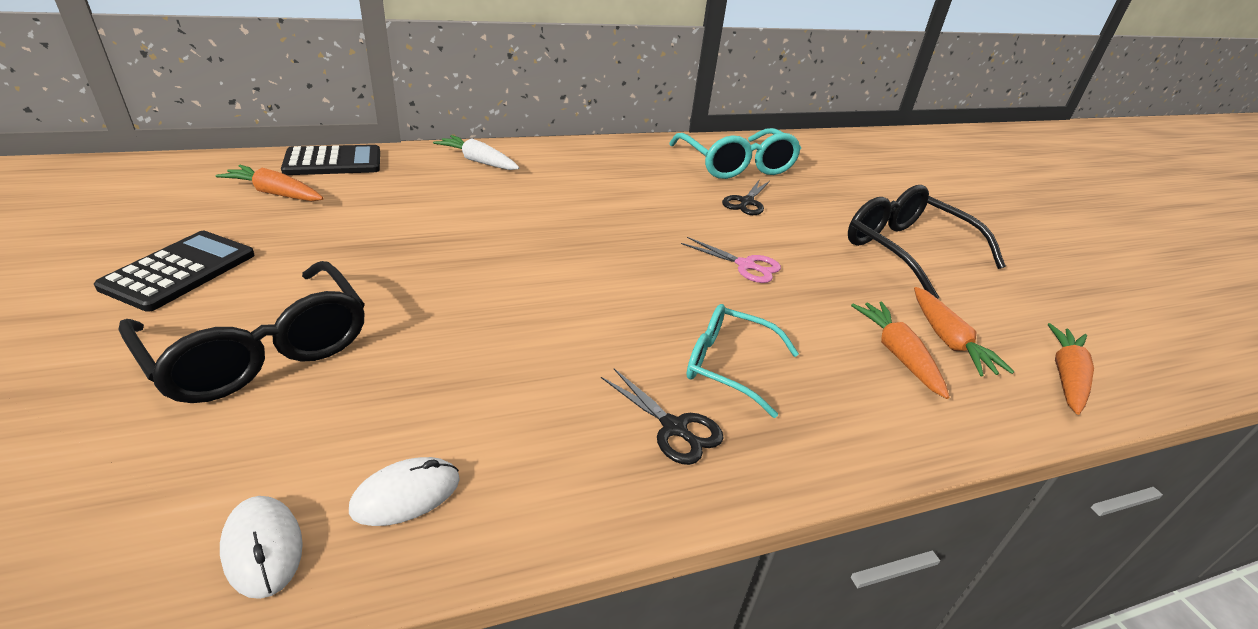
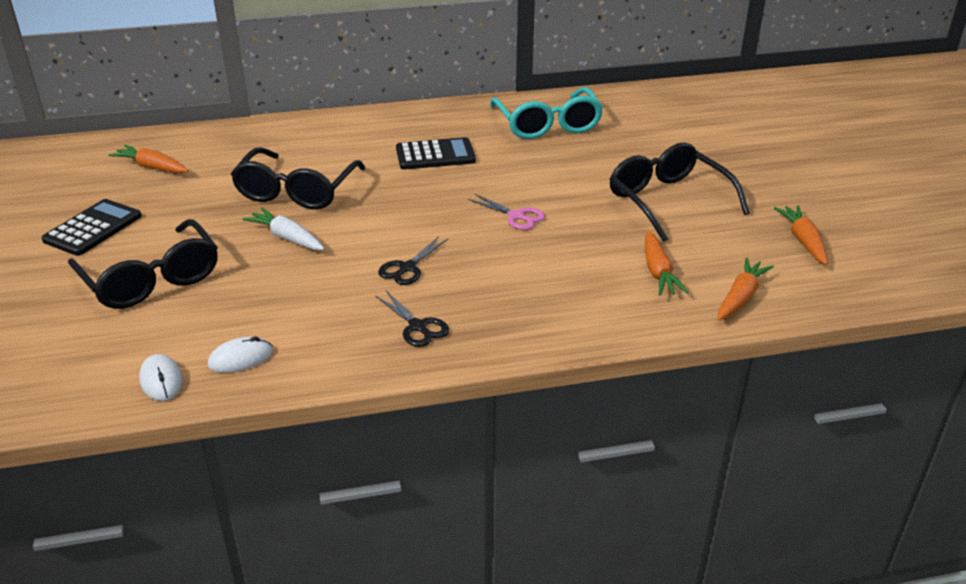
camera: 10 degrees right, 0 degrees up
black calculator [281,145,380,175] -> black calculator moved to [396,137,476,170]
white carrot [433,135,520,170] -> white carrot moved to [242,208,324,250]
turquoise glasses [687,304,799,418] -> none
black scissors [722,179,770,215] -> black scissors moved to [378,236,448,285]
orange carrot [851,301,949,399] -> orange carrot moved to [774,205,828,265]
none -> black glasses [231,148,365,209]

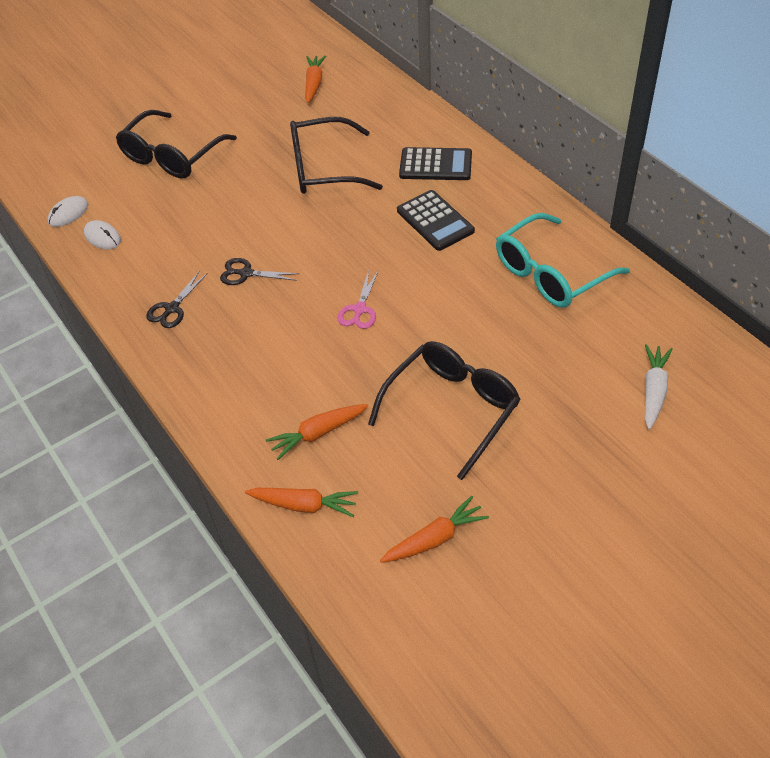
camera: 70 degrees right, 15 degrees up
black calculator [41,199,142,256] -> black calculator moved to [399,147,472,180]
white carrot [242,208,324,250] -> white carrot moved to [645,344,673,430]

